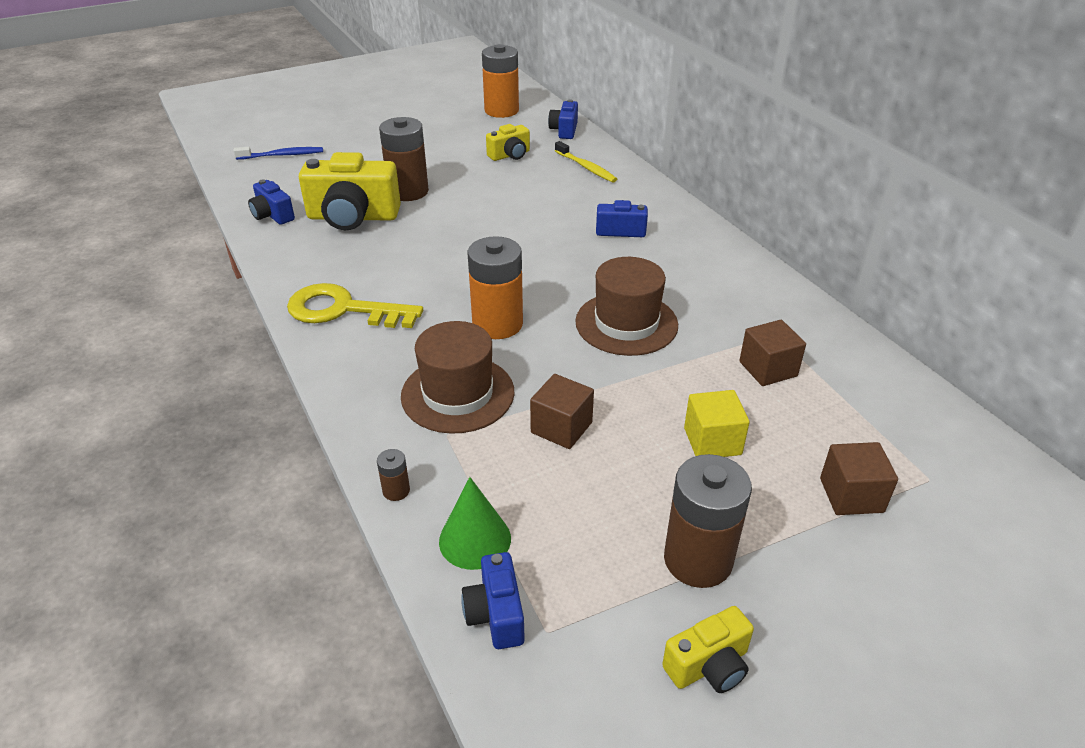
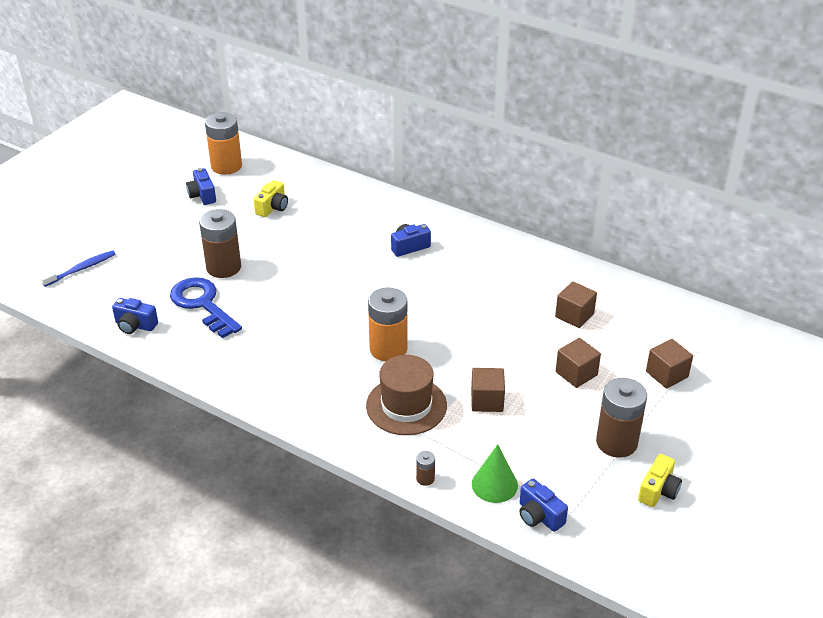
camera: 30 degrees left, 0 degrees up
yellow key [287,283,423,328] -> none
yellow camera [299,152,401,230] -> blue key [170,277,242,338]
blue camera [548,99,578,139] -> blue camera moved to [186,168,216,205]
yellow toothbrush [555,141,617,183] -> none
brown hat [575,257,678,356] -> none
yellow cube [684,390,750,457] -> brown cube [556,338,601,388]

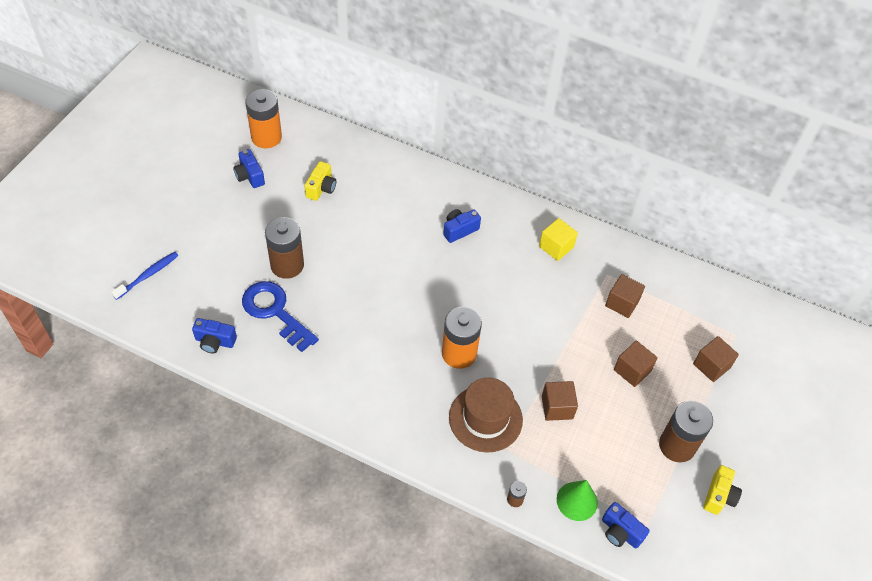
camera: 10 degrees left, 15 degrees up
none -> yellow cube [539,218,578,261]

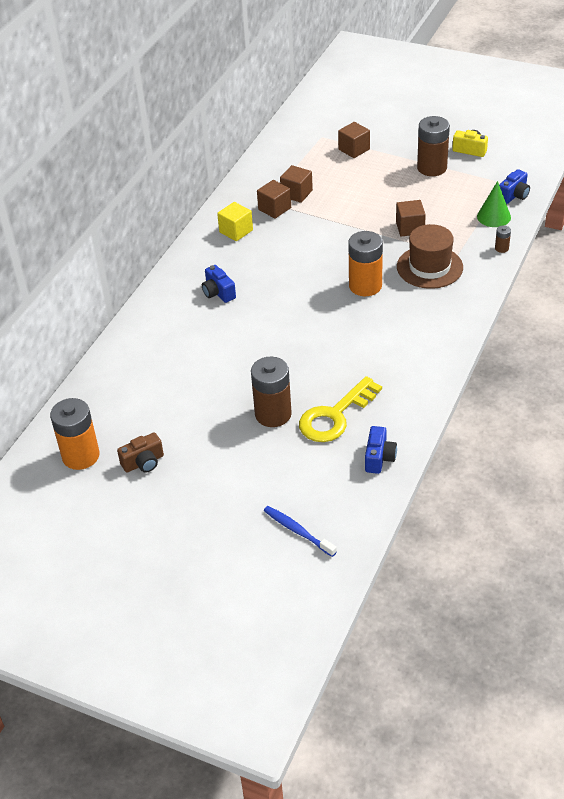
camera: 85 degrees left, 10 degrees down
blue camera [233,149,265,188] -> brown camera [117,432,164,473]
blue key [242,281,319,352] -> yellow key [299,376,382,442]
yellow camera [305,161,336,201] -> none
brown cube [614,341,658,387] -> brown cube moved to [257,180,291,219]

